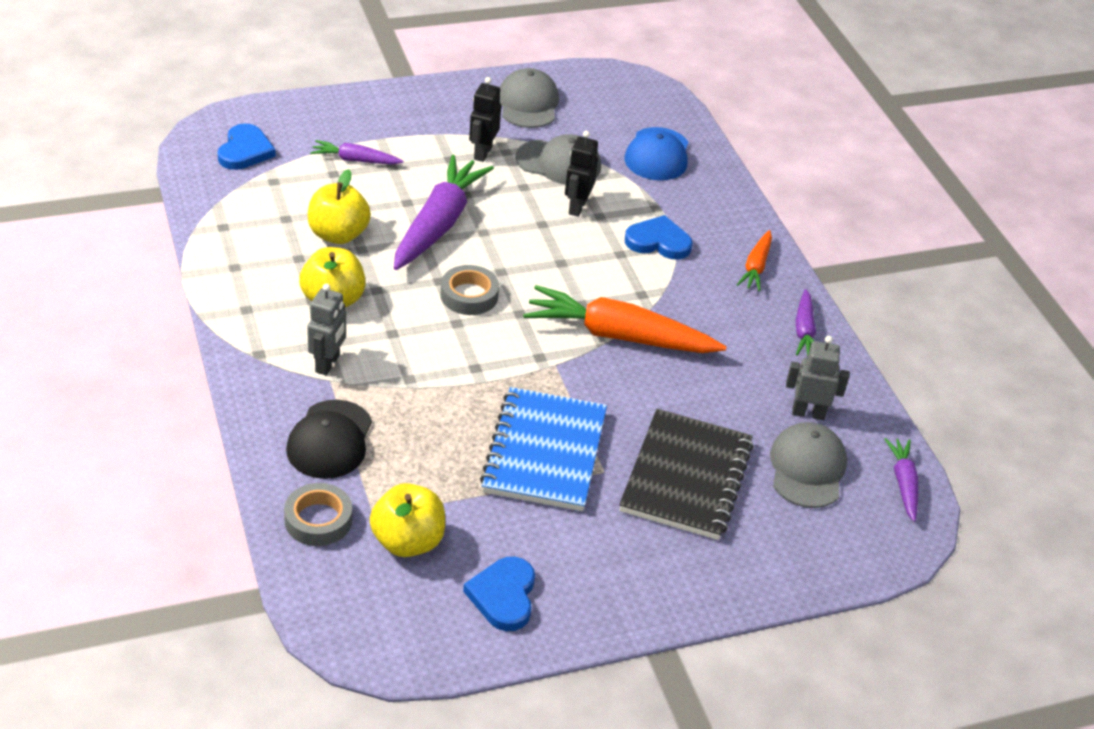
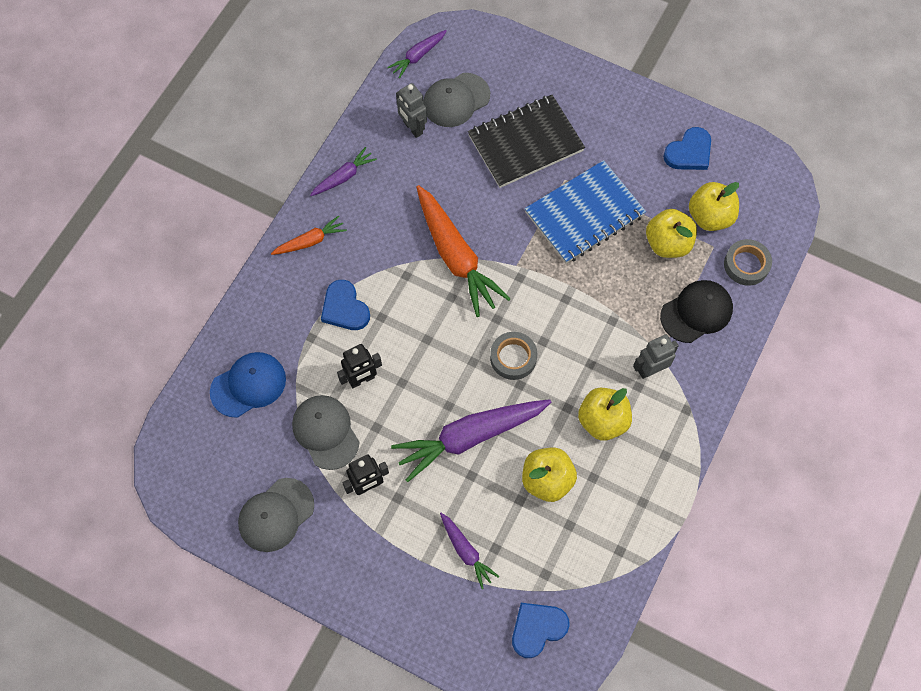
camera: 130 degrees left, 25 degrees up
none -> yellow apple [646,209,697,258]

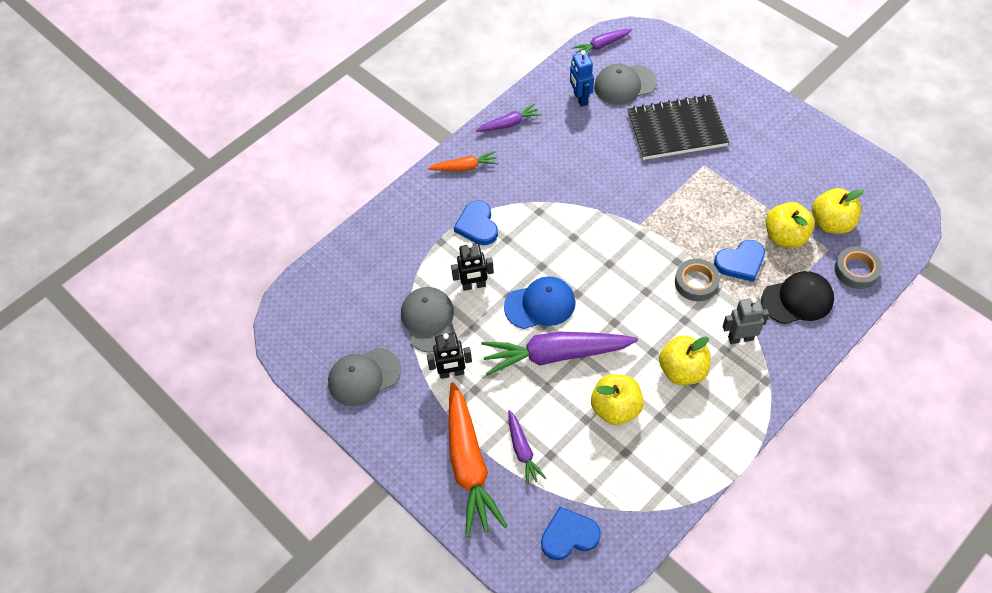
camera: 20 degrees right, 10 degrees down
blue cap [210,352,286,418] -> blue cap moved to [504,276,576,329]
grey robot [396,83,427,138] -> blue robot [570,50,594,107]
orange carrot [416,185,511,317] -> orange carrot moved to [449,382,507,537]
grey tape [490,332,537,380] -> grey tape moved to [675,258,720,301]
blue notebook [525,160,646,264] -> none
blue heart [663,127,711,170] -> blue heart moved to [714,240,765,282]

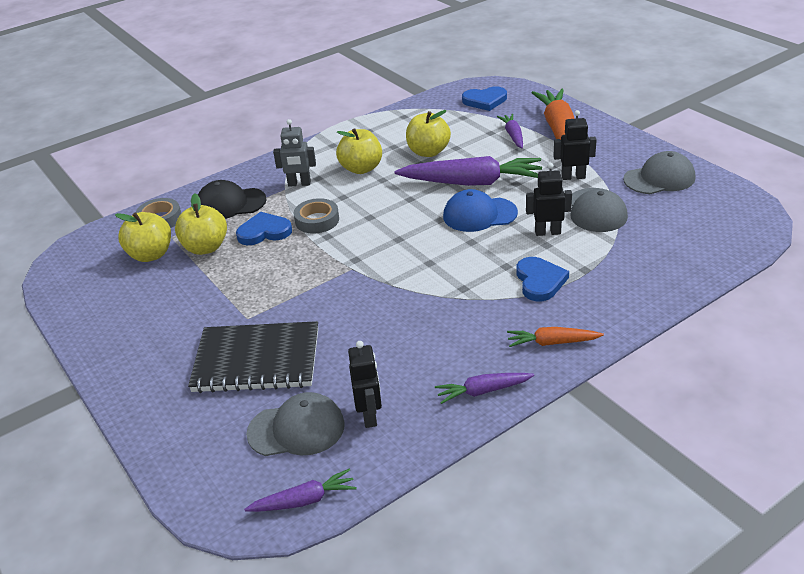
camera: 170 degrees left, 20 degrees down
blue robot [570,50,594,107] -> black robot [348,341,382,428]

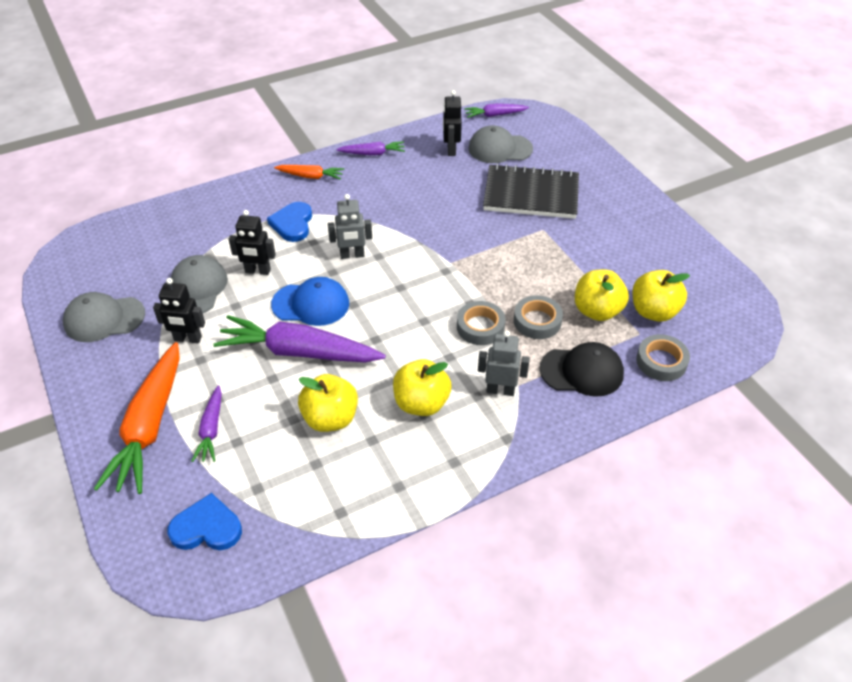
camera: 175 degrees left, 10 degrees up
blue heart [236,212,292,245] -> grey tape [514,295,563,339]
none -> grey robot [328,194,372,259]

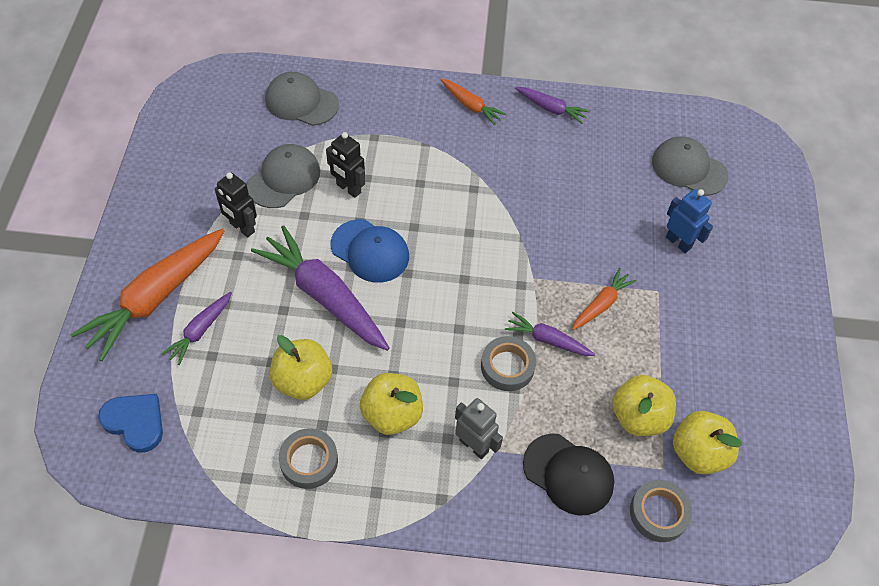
camera: 30 degrees right, 10 degrees up
grey cap [63,292,145,342] -> grey cap moved to [265,72,339,126]
blue heart [267,202,312,242] -> none
grey robot [328,194,372,259] -> none
black robot [443,90,462,156] -> none
purple carrot [464,103,529,118] -> purple carrot moved to [505,312,595,356]
black notebook [483,164,579,219] -> blue robot [666,189,713,253]
grey tape [514,295,563,339] -> grey tape moved to [279,428,338,489]
none -> orange carrot [572,268,637,330]

